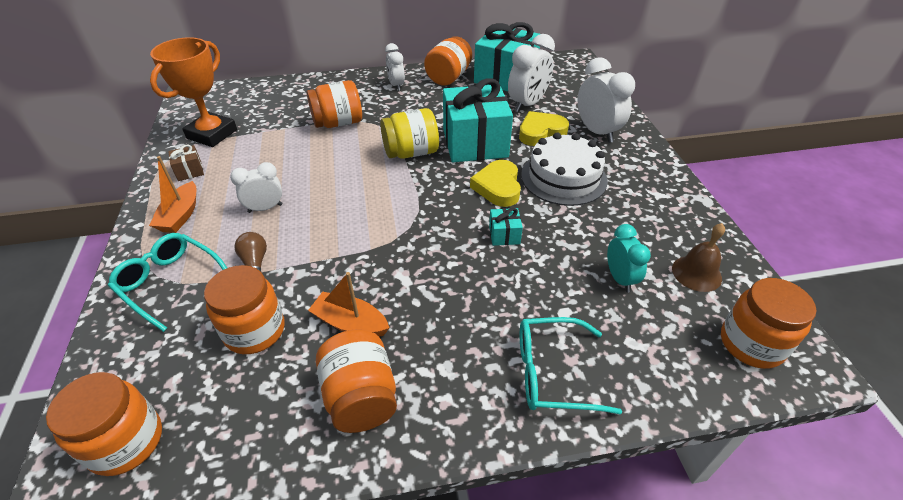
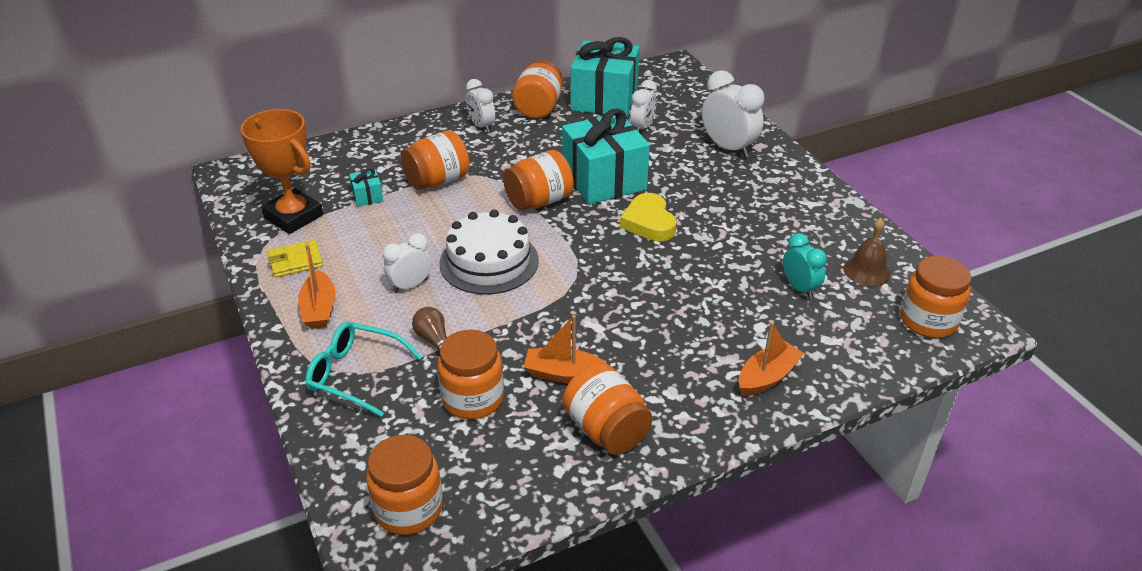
camera: 15 degrees left, 5 degrees down
orange trophy [150,37,237,147] -> orange trophy turned 60 degrees counterclockwise [240,109,323,234]
brown gift [168,144,204,181] -> yellow wallet [268,240,323,278]
yellow jar [380,108,439,159] -> orange jar [503,150,574,211]
turquoise gift [489,208,523,246] -> turquoise gift moved to [350,168,383,207]
white clock [508,34,555,112] -> white clock [630,80,657,132], size x0.62
yellow heart [519,111,569,146] -> none
turquoise glasses [520,317,622,414] -> orange boat [739,322,804,396]
white cake [521,132,608,206] -> white cake moved to [439,210,539,295]

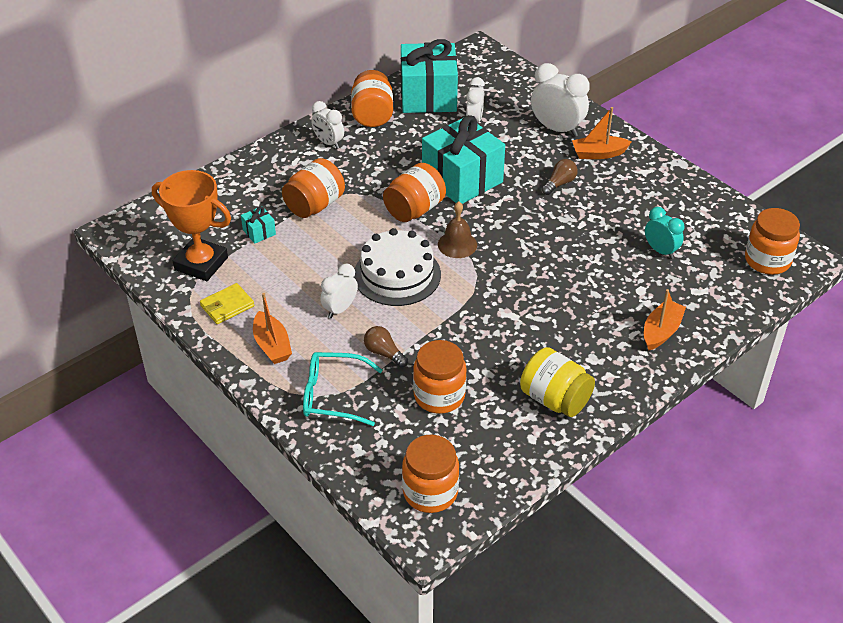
camera: 15 degrees left, 5 degrees up
orange boat [524,315,608,383] -> orange boat moved to [572,107,631,159]
orange jar [563,363,652,455] -> yellow jar [520,347,595,417]
yellow heart [620,193,677,241] -> none
brown bell [843,218,891,286] -> brown bell moved to [438,201,477,258]
none -> brown light bulb [542,159,578,195]

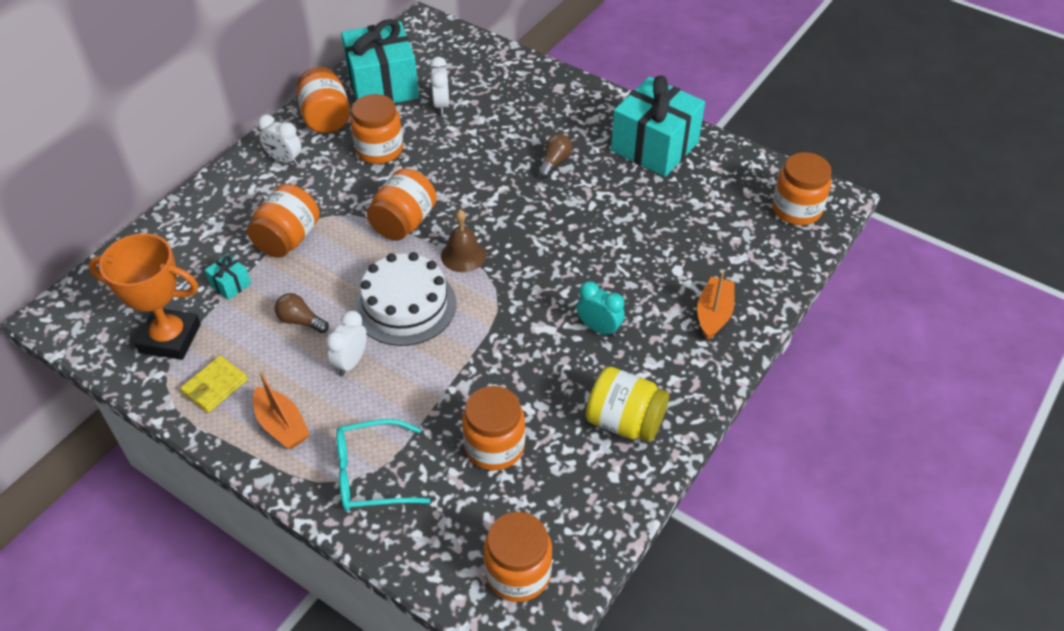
camera: 15 degrees left, 5 degrees up
brown light bulb [364,326,408,368] -> brown light bulb moved to [275,293,329,333]
turquoise gift [422,115,505,204] -> turquoise gift moved to [611,76,705,177]
white clock [531,63,589,137] -> none
orange boat [572,107,631,159] -> none
turquoise clock [645,207,685,259] -> turquoise clock moved to [577,281,625,337]
none -> orange jar [350,94,403,164]

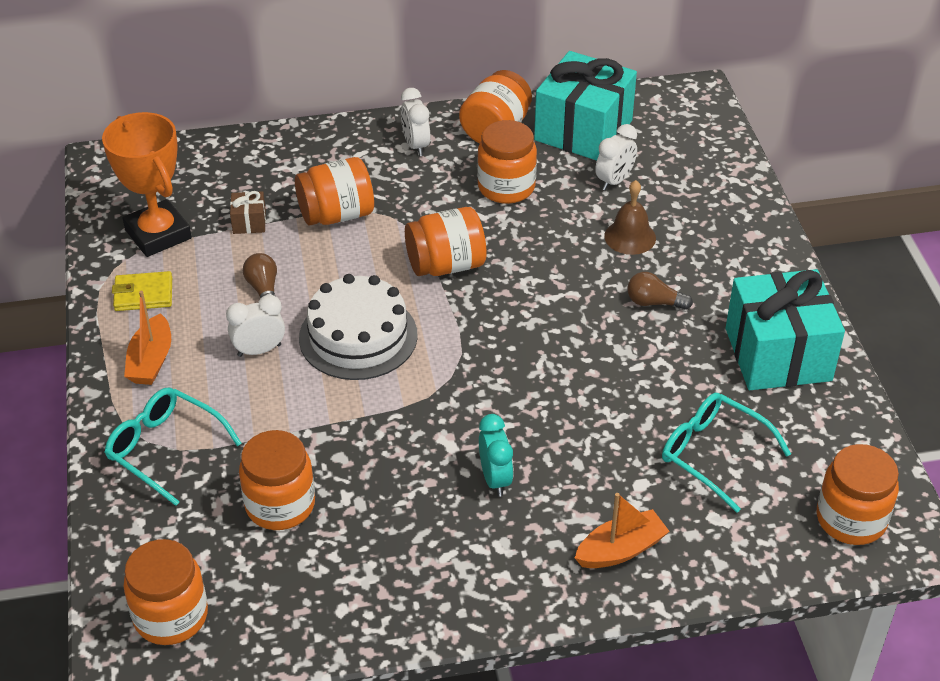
camera: 45 degrees right, 5 degrees down
turquoise gift [205,254,251,300] -> brown gift [230,191,266,234]
brown bell [441,209,486,272] -> brown bell moved to [604,180,656,255]
brown light bulb [538,134,572,178] -> brown light bulb turned 150 degrees counterclockwise [627,272,693,310]
yellow jar [586,367,669,442] -> none
none -> turquoise glasses [662,393,791,513]

